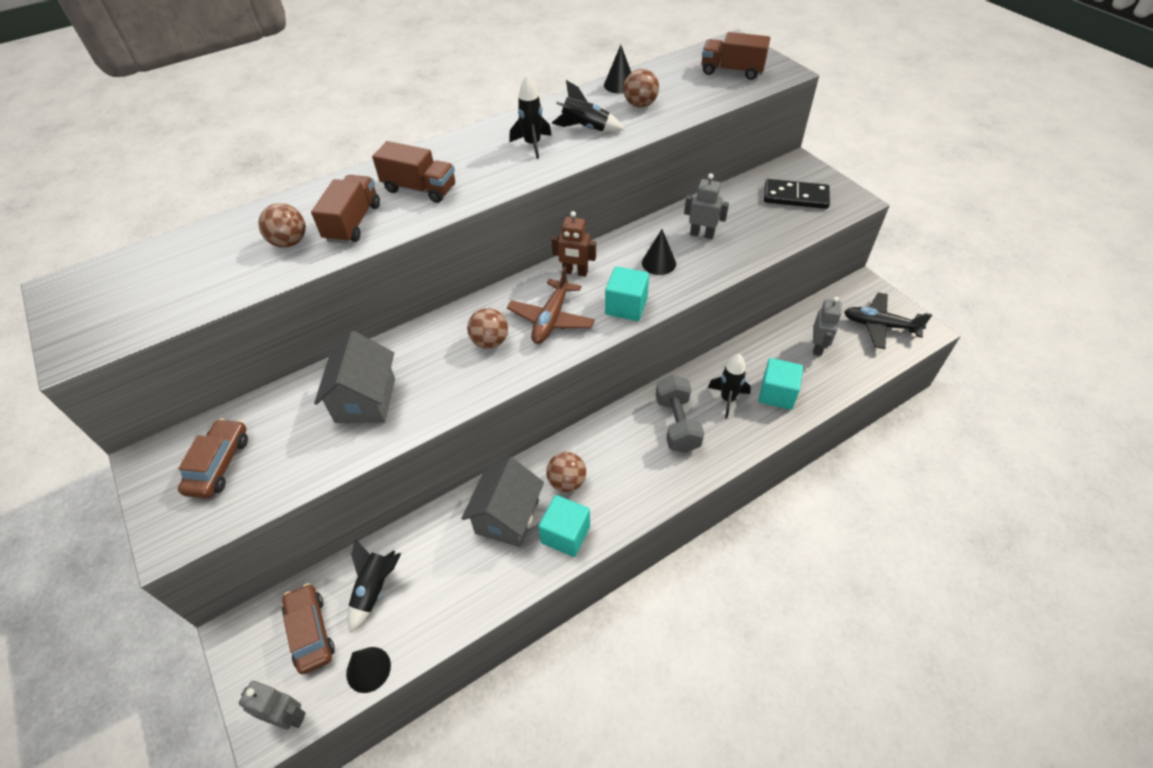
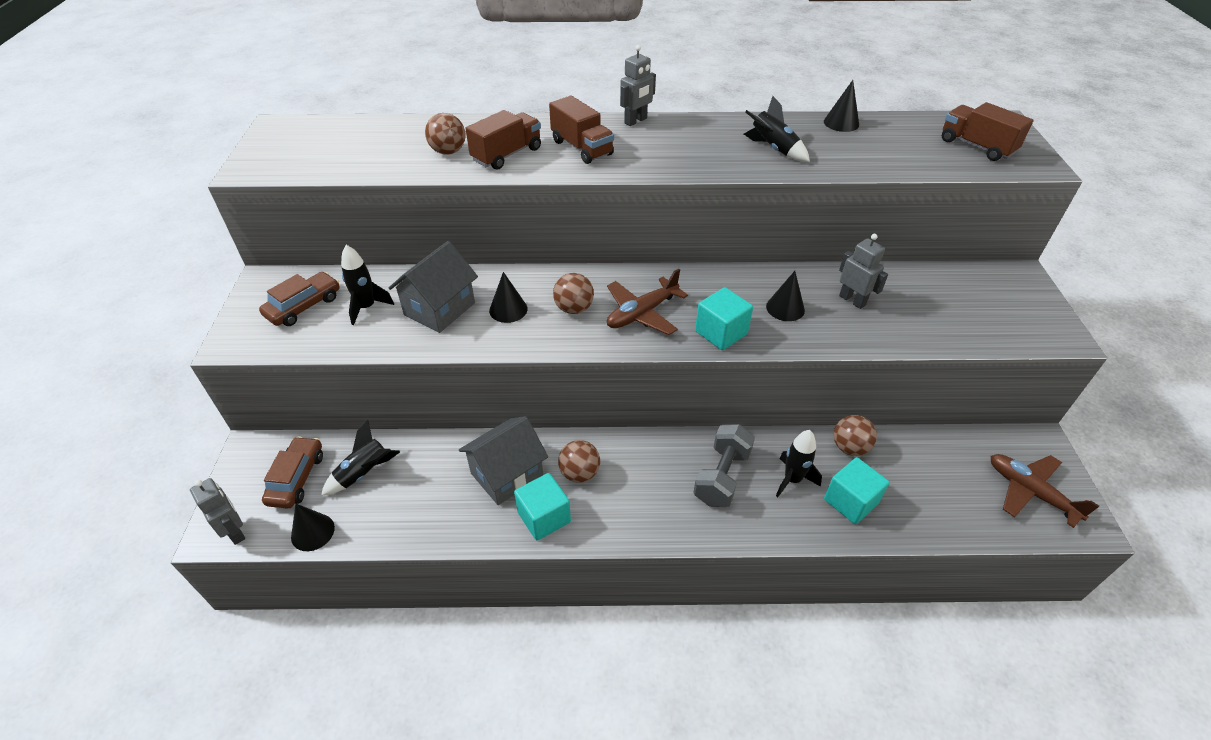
camera: 30 degrees right, 5 degrees down
black rocket [509,75,552,159] -> black rocket moved to [341,245,394,325]
brown robot [551,211,596,277] -> none
brown ball [623,69,659,108] -> brown ball moved to [834,415,877,456]
black domino [764,179,830,209] -> none
grey robot [813,297,842,356] -> grey robot moved to [620,45,656,126]
black plane [844,292,932,349] -> brown plane [991,454,1099,528]
none -> black cone [489,272,528,323]

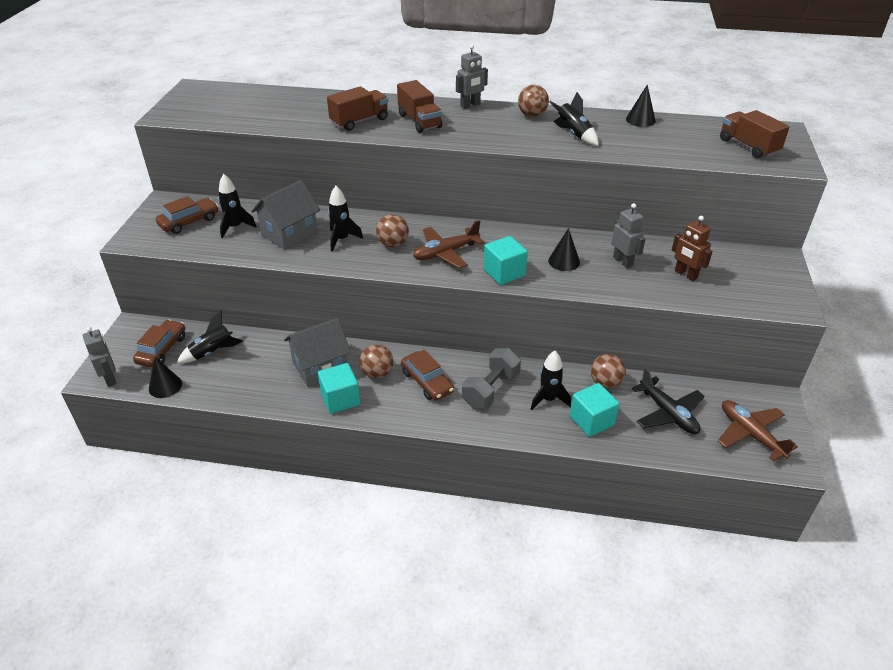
camera: 10 degrees right, 5 degrees down
brown ball [425,113,466,155] -> brown ball moved to [518,85,549,117]
black cone [489,272,528,323] -> black rocket [328,186,363,251]
none -> brown car [401,350,454,400]
none -> black plane [632,368,705,434]
none -> brown robot [672,216,713,281]

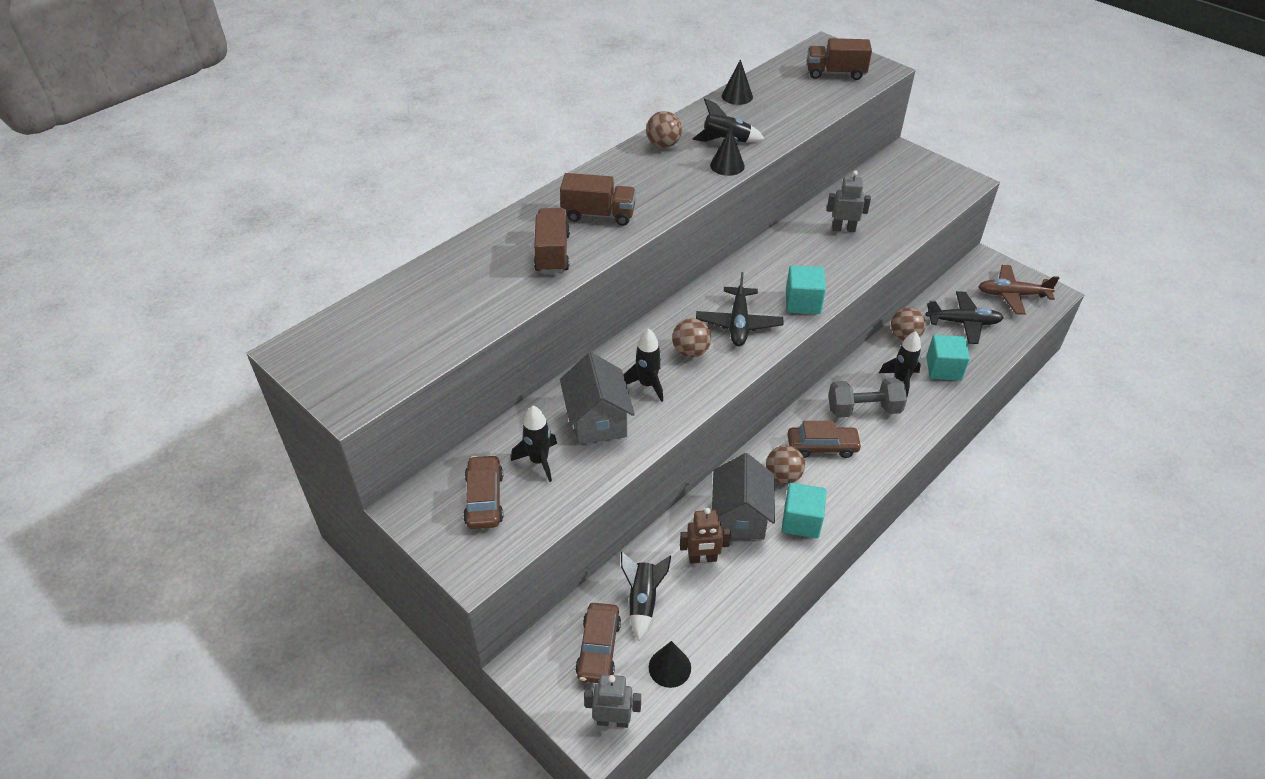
camera: 55 degrees left, 5 degrees up
brown car [133,320,185,367] -> brown car turned 135 degrees counterclockwise [575,603,621,683]
brown plane [413,220,485,269] -> black plane [696,272,783,346]
grey robot [456,44,488,109] -> none
grey dumbbell [462,348,521,409] -> grey dumbbell turned 75 degrees counterclockwise [828,377,907,418]
black cone [548,228,580,271] -> black cone moved to [710,127,745,176]
brown robot [672,216,713,281] -> brown robot moved to [680,508,731,564]

